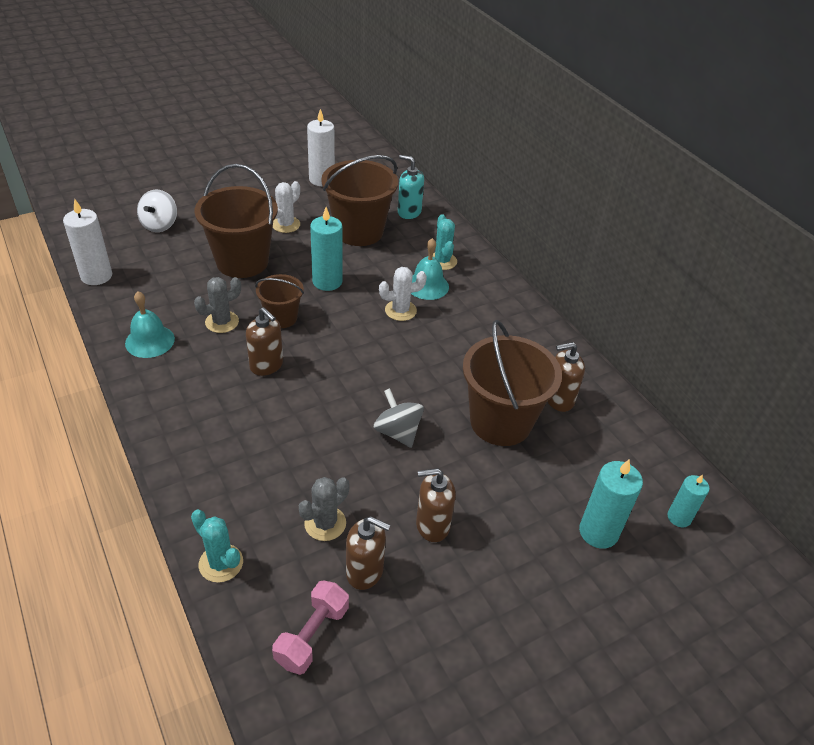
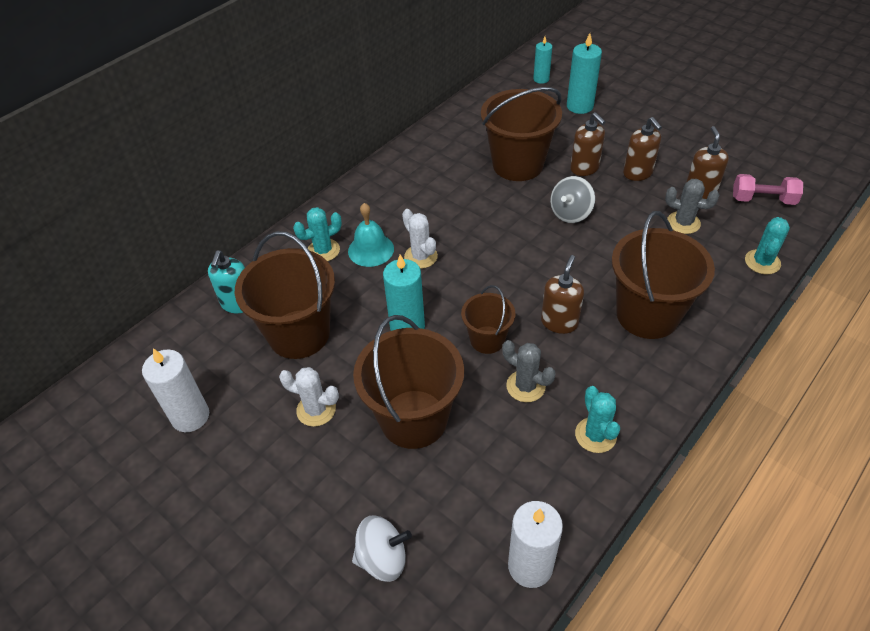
camera: 105 degrees left, 5 degrees up
turquoise bell [125,291,175,358] -> turquoise cactus [575,386,620,453]
brown soap dispenser [547,342,585,412] -> brown soap dispenser moved to [570,112,605,176]
none -> brown bucket [612,211,715,339]

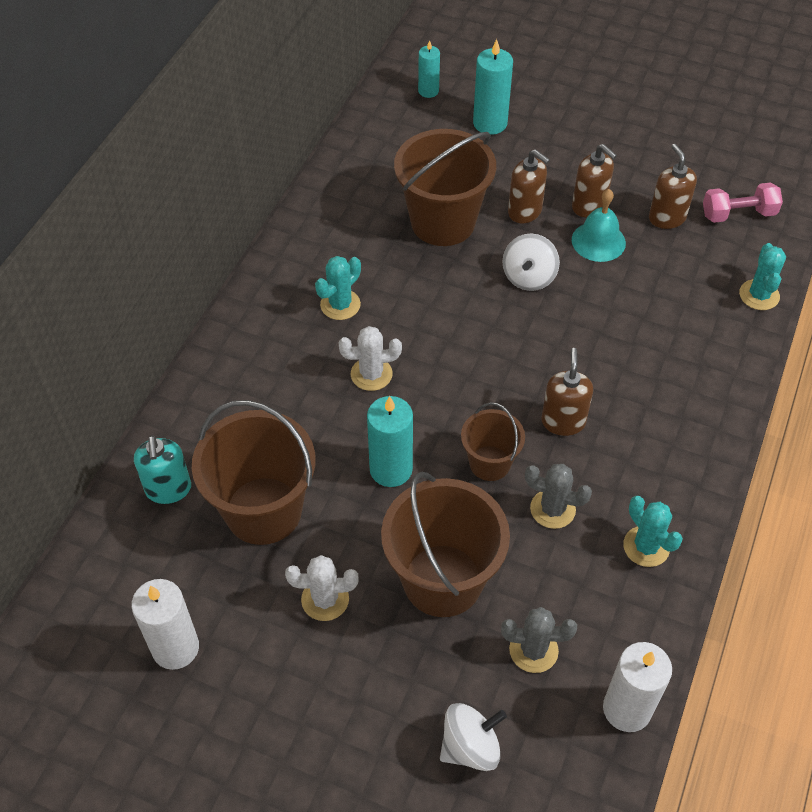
camera: 20 degrees left, 5 degrees up
turquoise cactus [293,207,342,261] -> turquoise cactus moved to [315,256,361,320]
turquoise bell [348,203,394,267] -> turquoise bell moved to [572,189,626,262]
white cactus [402,209,438,269] -> white cactus turned 45 degrees counterclockwise [338,326,402,391]
grey spinning top [550,176,595,223] -> white spinning top [502,233,560,291]
brown bucket [612,211,715,339] -> none
grey cactus [665,179,719,234] -> grey cactus moved to [501,607,577,673]

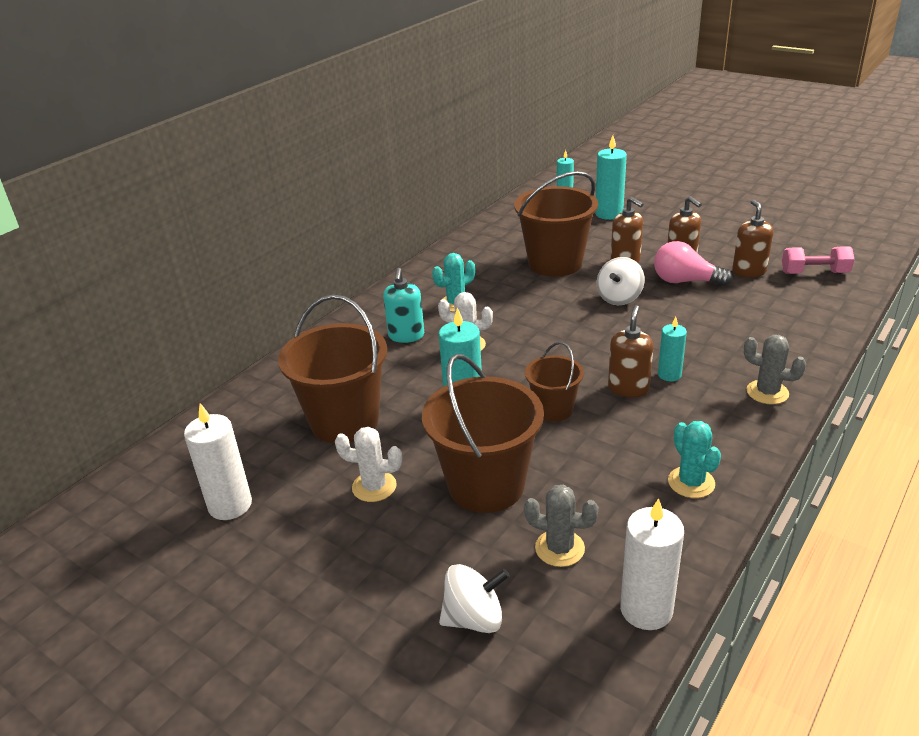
camera: 15 degrees right, 20 degrees down
turquoise soap dispenser [134,435,191,504] -> turquoise soap dispenser moved to [383,268,424,343]
grey cactus [525,464,592,529] -> grey cactus moved to [744,335,806,404]
turquoise bell [572,189,626,262] -> pink light bulb [654,241,733,286]
turquoise cactus [739,243,786,310] -> none
none -> turquoise candle [658,317,687,381]

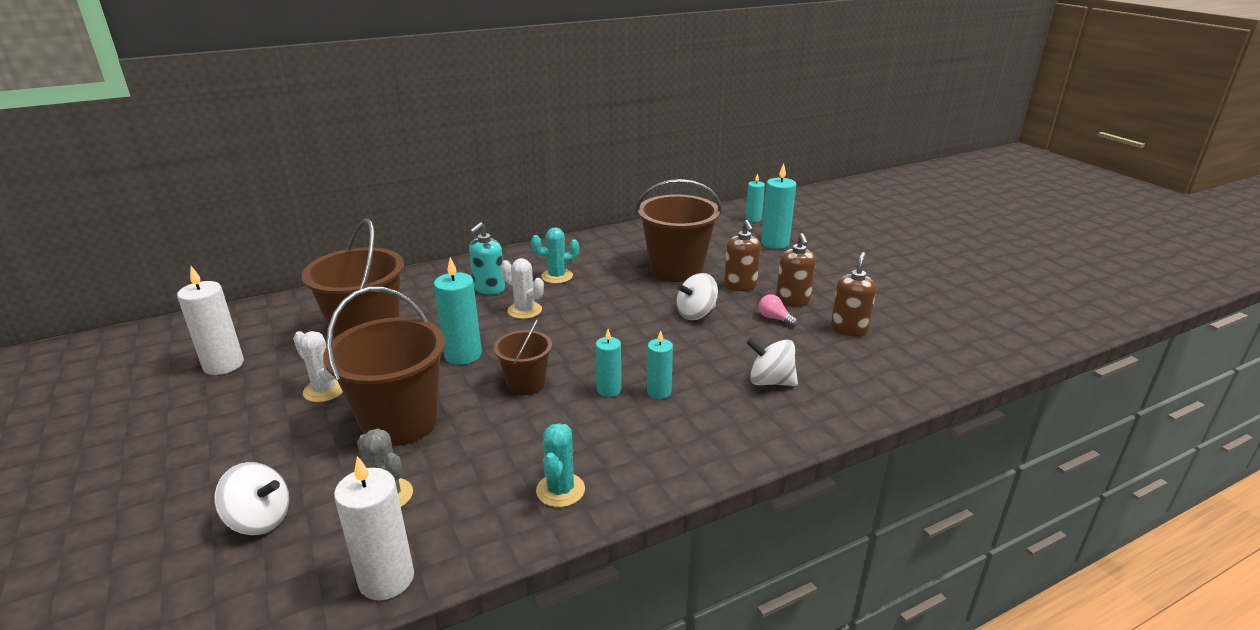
camera: 25 degrees right, 5 degrees down
brown soap dispenser [608,305,653,397] -> turquoise candle [596,329,621,397]
pink light bulb [654,241,733,286] -> pink light bulb [759,294,798,327], size x0.54
grey cactus [744,335,806,404] -> none
pink dumbbell [782,246,854,274] -> none
none -> white spinning top [746,338,798,386]

